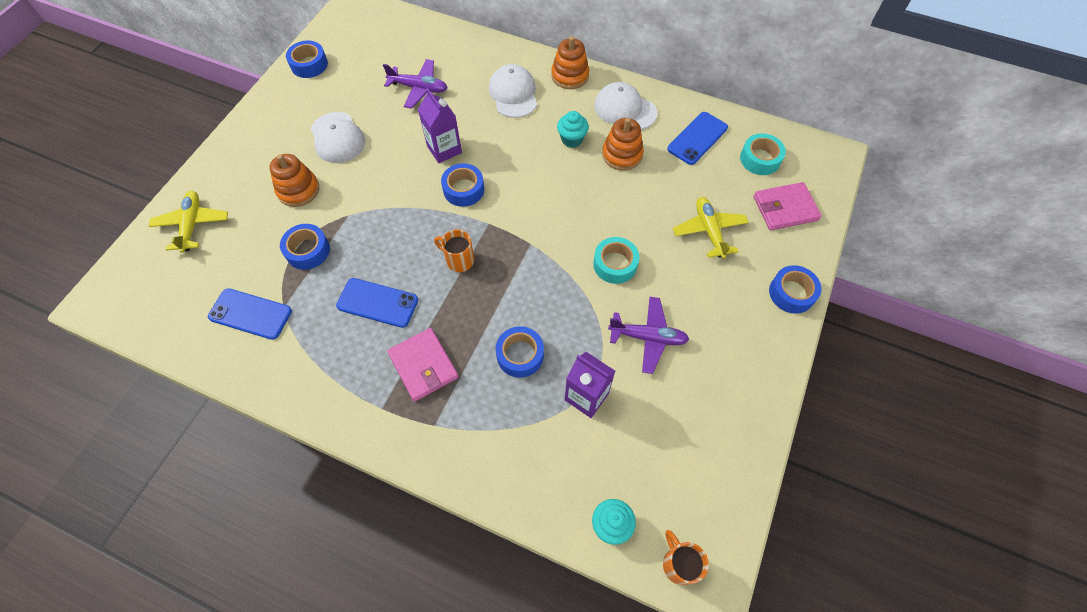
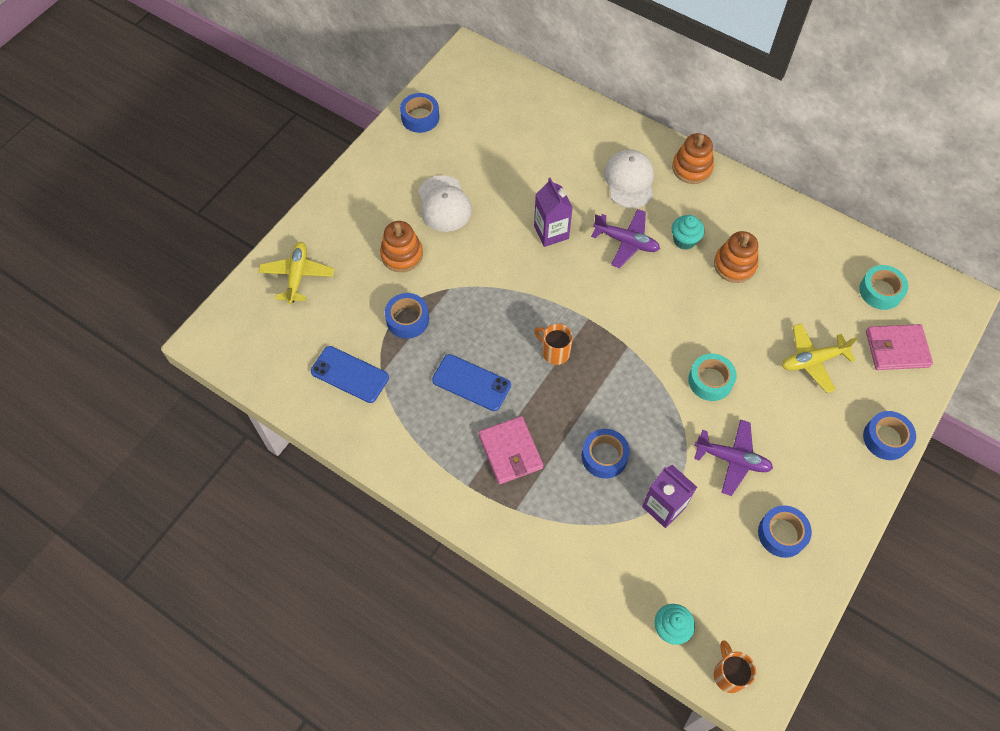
camera: 10 degrees right, 0 degrees up
purple plane [383,59,448,109] -> purple plane moved to [591,209,660,268]
blue tape [441,163,484,207] -> blue tape moved to [758,505,812,558]
white cap [594,82,657,130] -> none
blue phone [667,112,728,165] -> none
yellow plane [673,197,749,259] -> yellow plane turned 105 degrees counterclockwise [782,323,857,393]

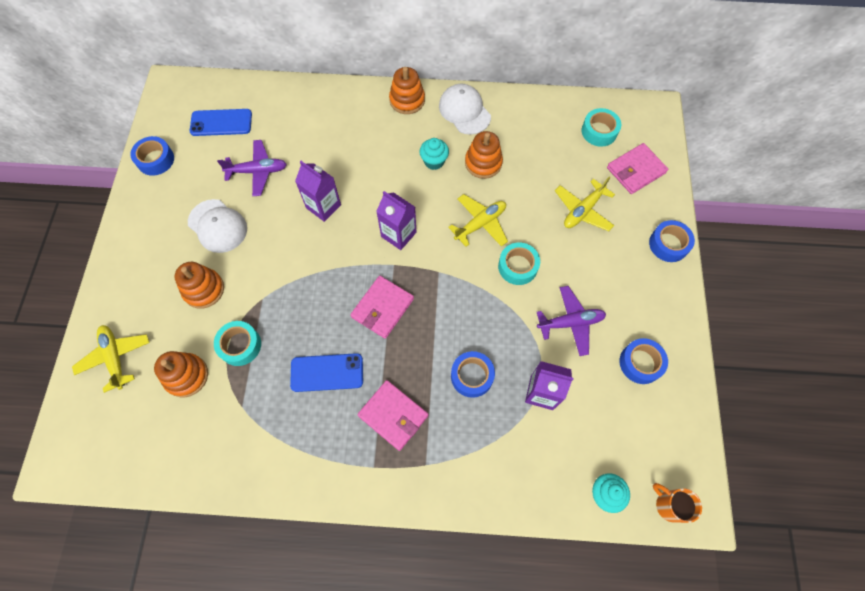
camera: 30 degrees left, 5 degrees up
blue phone [311,346,389,403] -> blue phone moved to [190,109,252,136]
blue tape [385,293,429,339] -> turquoise tape [214,321,261,366]
orange mug [534,324,573,365] -> pink wallet [350,276,414,339]
purple plane [591,209,660,268] -> purple plane moved to [217,140,287,196]
white cap [604,149,654,208] -> white cap moved to [439,84,491,135]
none -> orange stacking toy [154,351,208,398]
none -> purple carton [376,191,416,250]
none -> yellow plane [448,194,508,247]

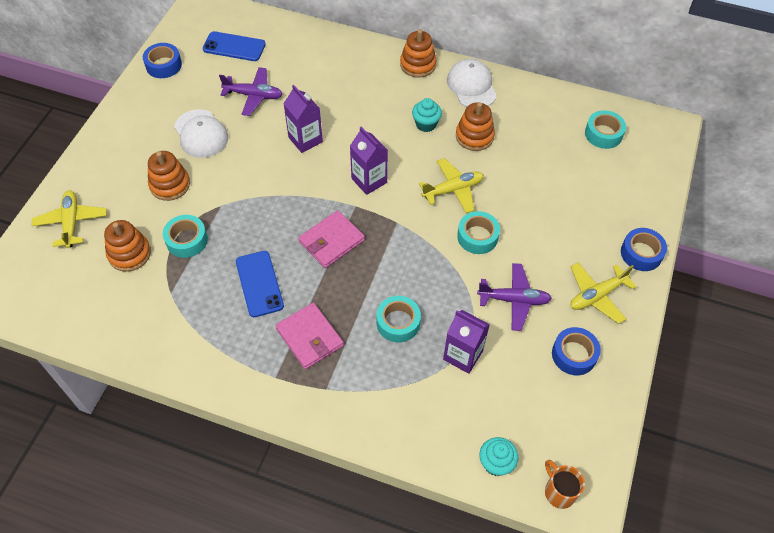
camera: 15 degrees right, 10 degrees down
blue phone [290,353,363,392] -> blue phone turned 60 degrees clockwise [236,251,284,317]
blue tape [451,351,495,398] -> turquoise tape [377,296,421,342]
yellow plane [555,177,615,231] -> yellow plane moved to [571,262,637,324]
pink wallet [607,143,668,194] -> none

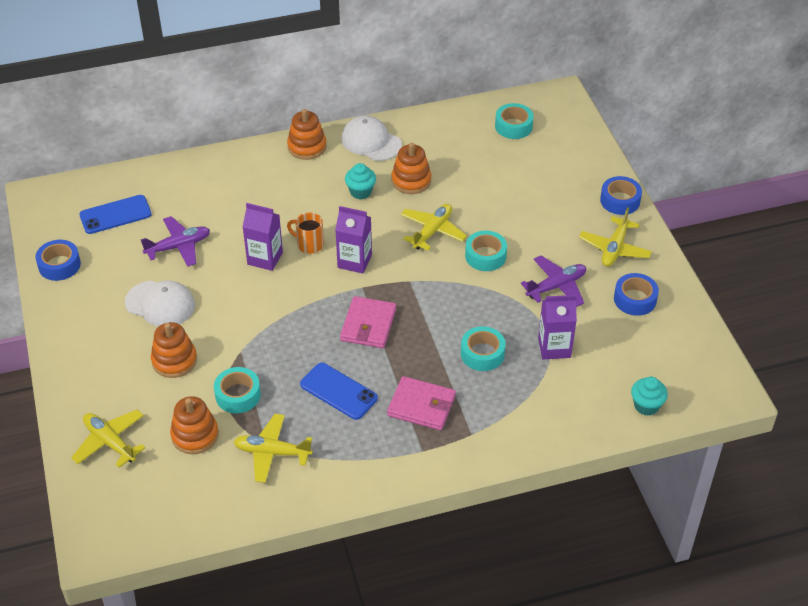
camera: 35 degrees left, 10 degrees down
orange mug [545,460,585,509] -> orange mug moved to [287,212,324,254]
none -> yellow plane [234,414,313,483]

